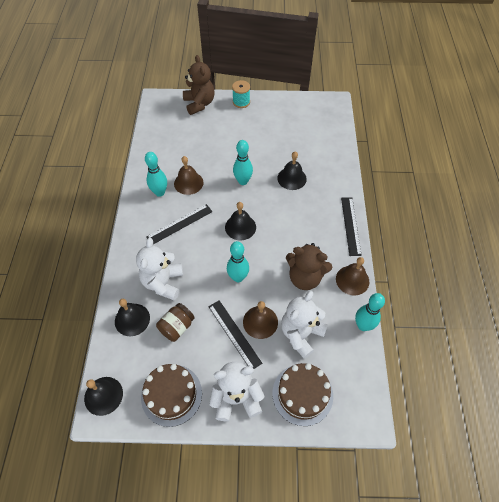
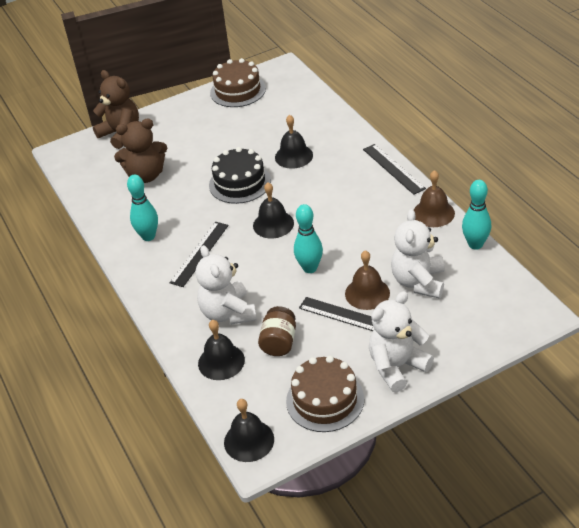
camera: 25 degrees left, 15 degrees down
brown bell [174,156,203,195] -> none
turquoise spool [232,80,250,108] -> none
turquoise bowling pin [233,140,253,185] -> black cake [209,147,271,204]
brown cake [273,363,333,426] -> brown cake moved to [210,58,266,107]
brown teddy bear [286,243,332,290] -> brown teddy bear moved to [114,119,167,183]

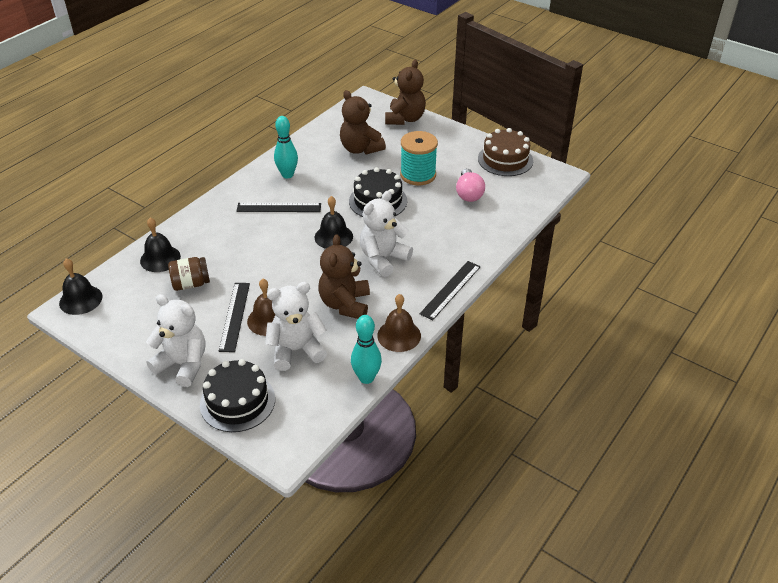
camera: 60 degrees right, 0 degrees up
white teddy bear [196,245,257,325] -> white teddy bear moved to [360,191,413,277]
black bell [275,115,313,169] -> none
brown cake [286,356,364,432] -> none
turquoise bowling pin [294,204,323,273] -> none
none -> black cake [200,359,275,432]
none -> brown teddy bear [319,234,370,319]
none -> turquoise spool [400,131,438,185]
none -> pink light bulb [456,169,485,202]

